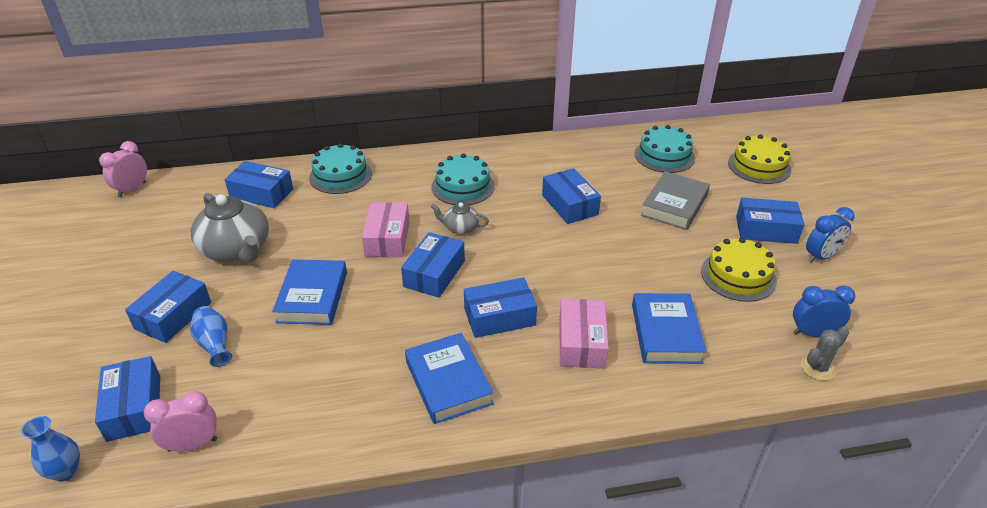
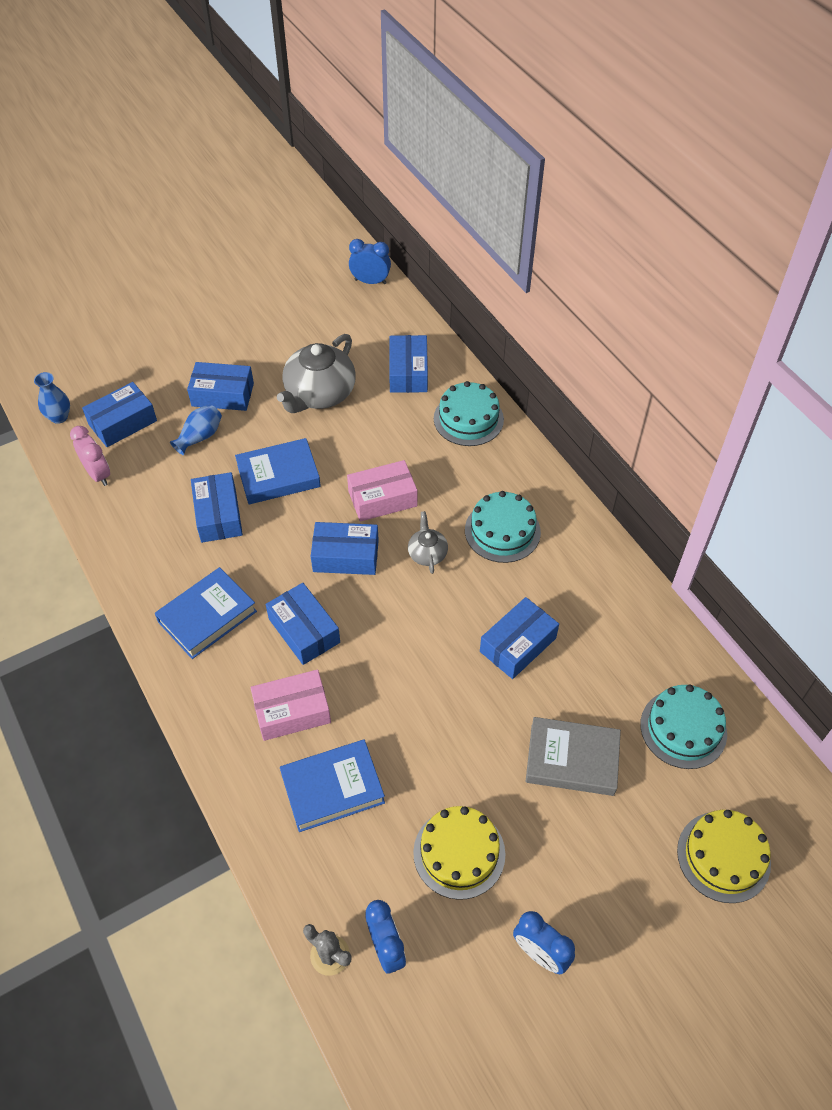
camera: 70 degrees right, 15 degrees up
pink clock [99,141,147,197] -> blue clock [349,239,391,284]
blue box [736,198,804,244] -> blue box moved to [191,472,243,543]

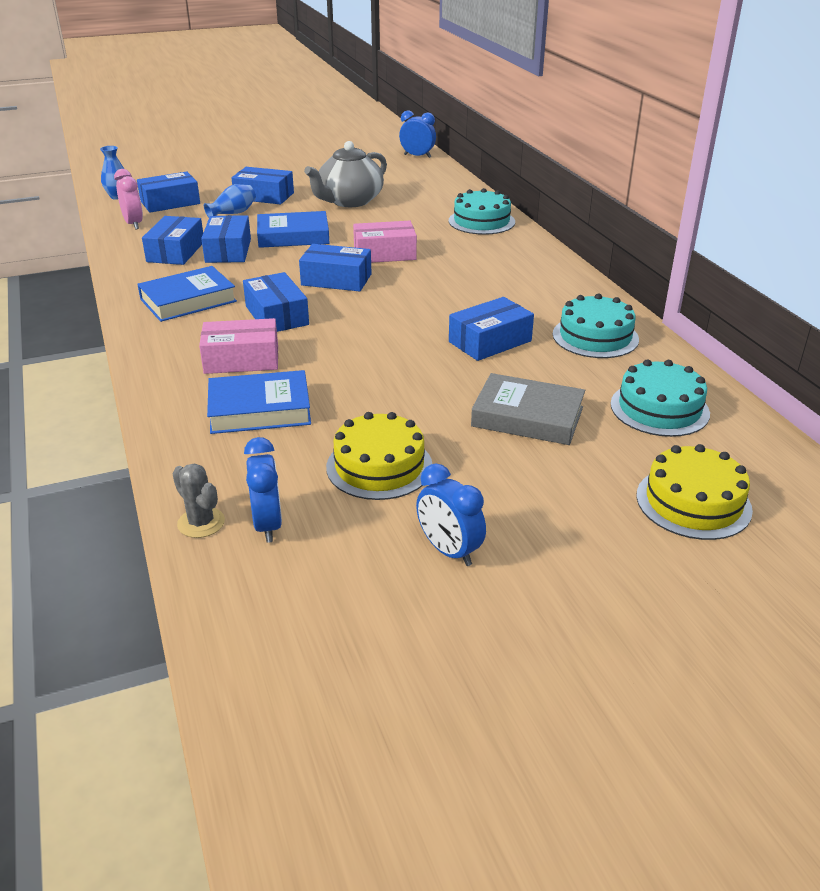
camera: 10 degrees right, 20 degrees down
blue box [389,335,428,393] -> blue box moved to [142,216,203,265]
grey teapot [408,511,448,574] -> none
turquoise cake [465,491,541,563] -> turquoise cake moved to [553,293,639,358]

